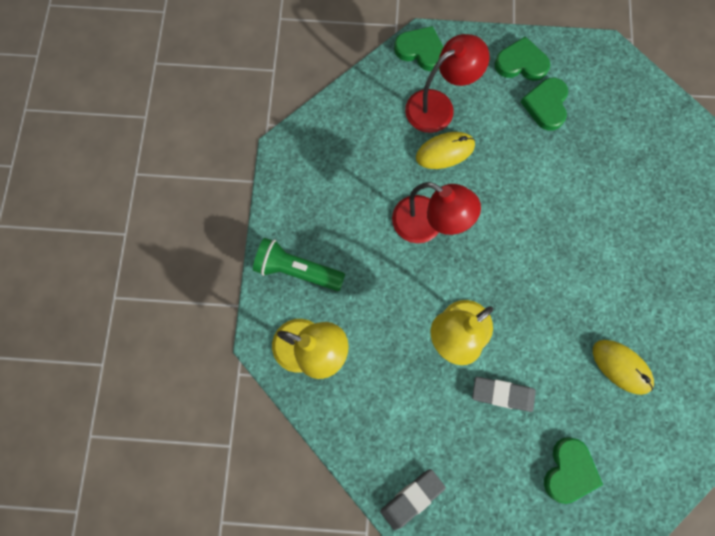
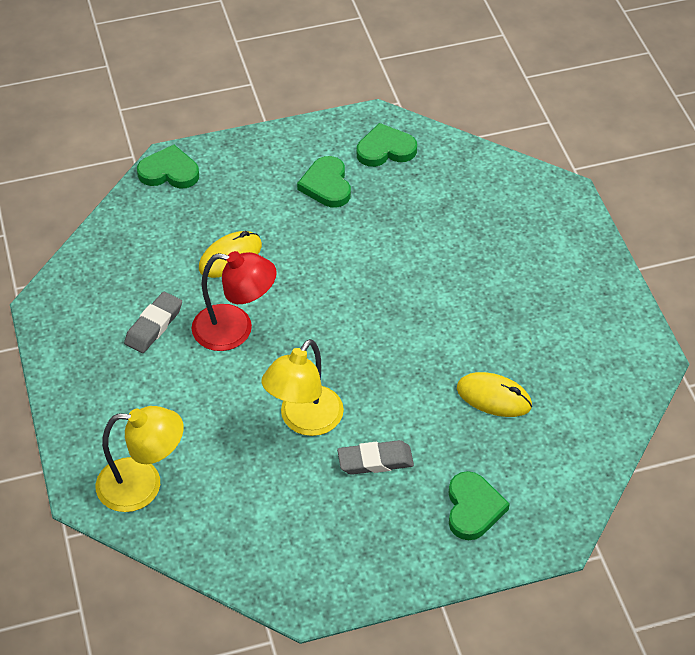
camera: 20 degrees left, 25 degrees down
green flashlight [253,238,345,291] -> none
grey eraser [380,469,446,530] -> grey eraser moved to [124,292,182,353]
red lamp [405,34,489,133] -> none
green heart [495,36,550,81] -> green heart moved to [357,123,417,167]

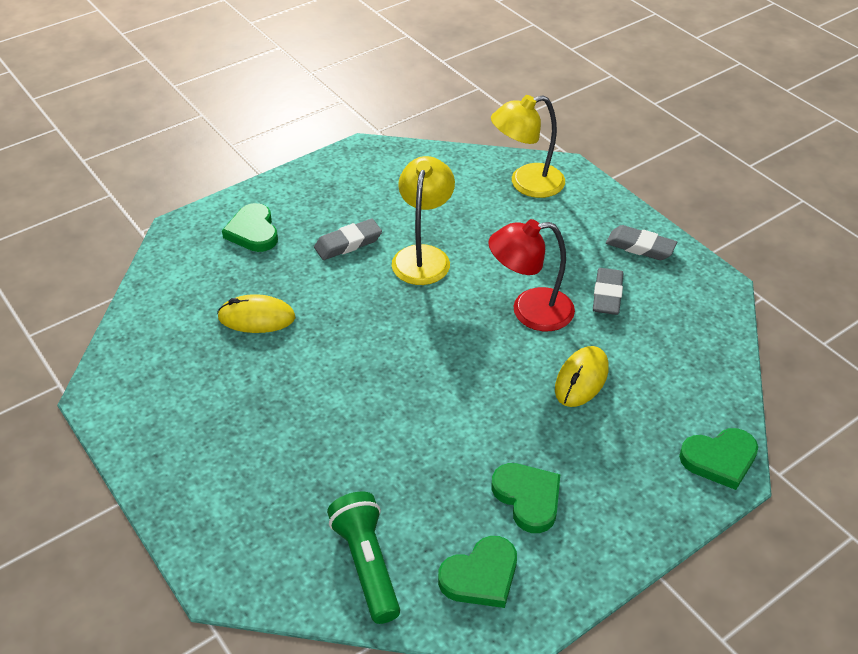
camera: 160 degrees right, 5 degrees down
none -> green flashlight [327,491,400,624]
none -> grey eraser [606,225,677,260]

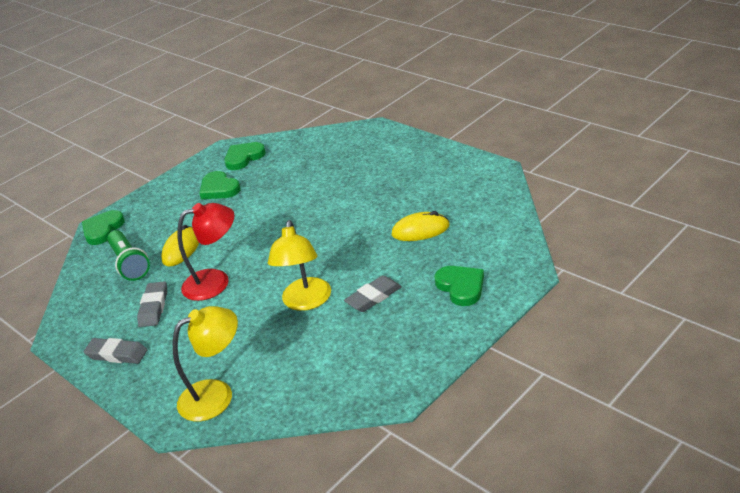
camera: 175 degrees right, 10 degrees down
green flashlight [327,491,400,624] -> green flashlight moved to [107,230,150,281]
green heart [679,428,758,490] -> green heart turned 45 degrees counterclockwise [82,210,125,245]

